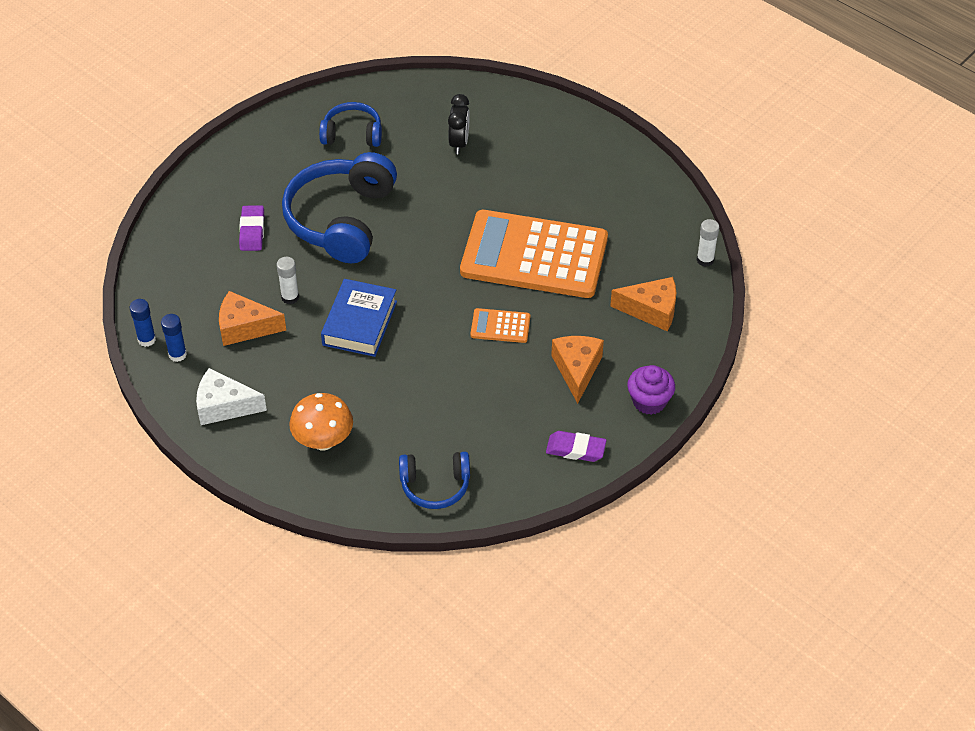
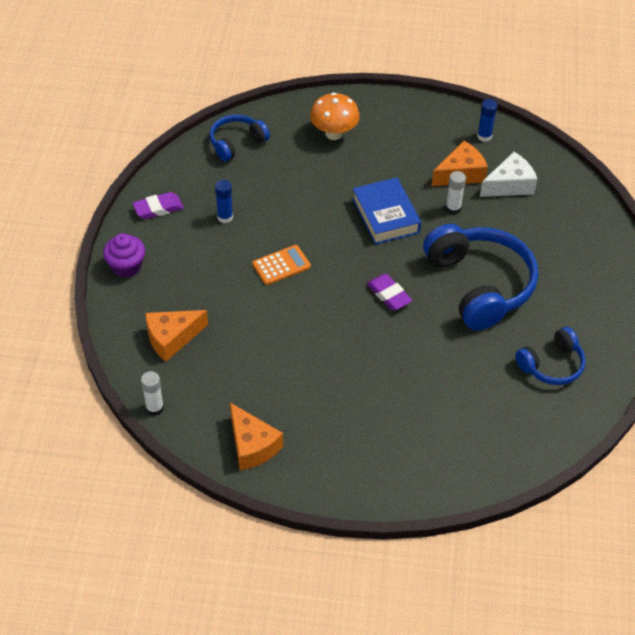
camera: 145 degrees right, 0 degrees up
blue glue stick [130,299,156,347] -> blue glue stick moved to [215,180,233,223]
white cheese [196,368,267,425] -> white cheese moved to [480,152,537,197]
purple eraser [239,205,264,251] -> purple eraser moved to [367,274,412,311]
black clock [448,94,470,154] -> none
orange calculator [460,210,608,298] -> none
orange cheese [551,336,604,404] -> orange cheese moved to [230,403,283,471]

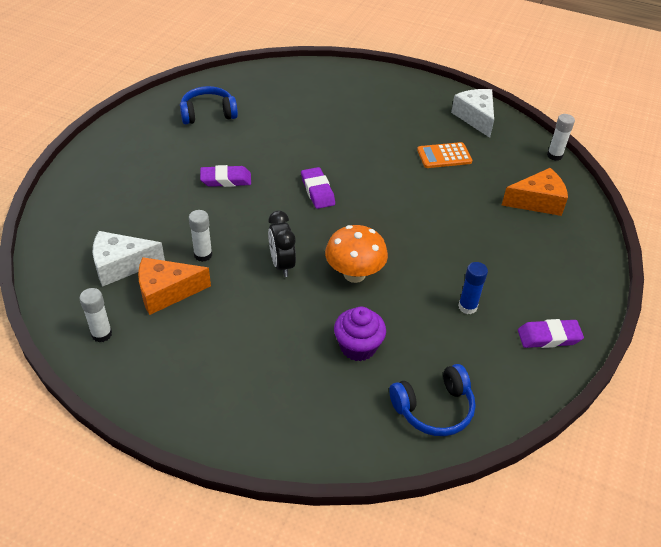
camera: 165 degrees left, 5 degrees down
purple cupcake [103,233,145,278] -> purple cupcake moved to [334,307,386,361]
orange cheese [230,403,283,471] -> white cheese [451,89,494,138]
orange calculator [252,245,311,285] -> orange calculator moved to [417,142,472,168]
orange mushroom [310,92,360,140] -> orange mushroom moved to [325,225,388,283]
blue book [352,177,421,245] -> black clock [268,211,296,277]
blue headphones [423,224,538,331] -> purple eraser [200,165,251,187]
blue glue stick [477,99,497,142] -> white glue stick [79,288,112,342]

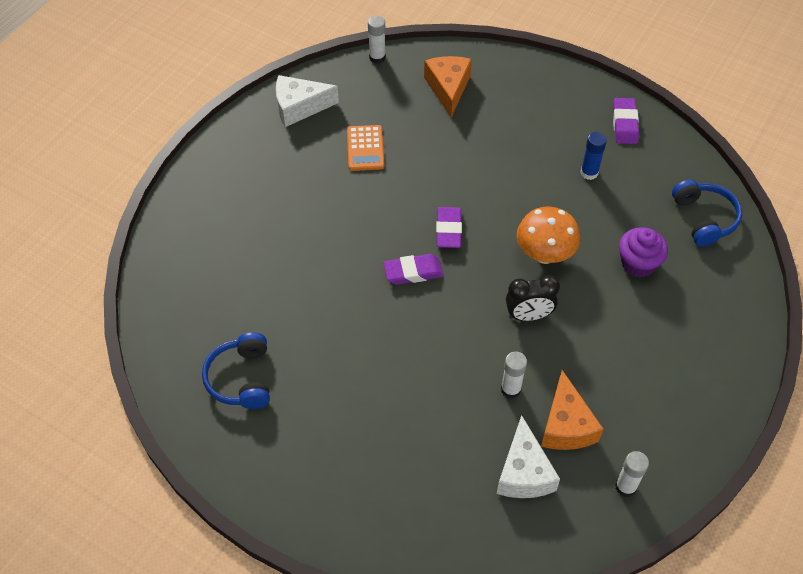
camera: 80 degrees left, 10 degrees up
purple eraser [200,165,251,187] -> purple eraser moved to [436,207,462,248]

